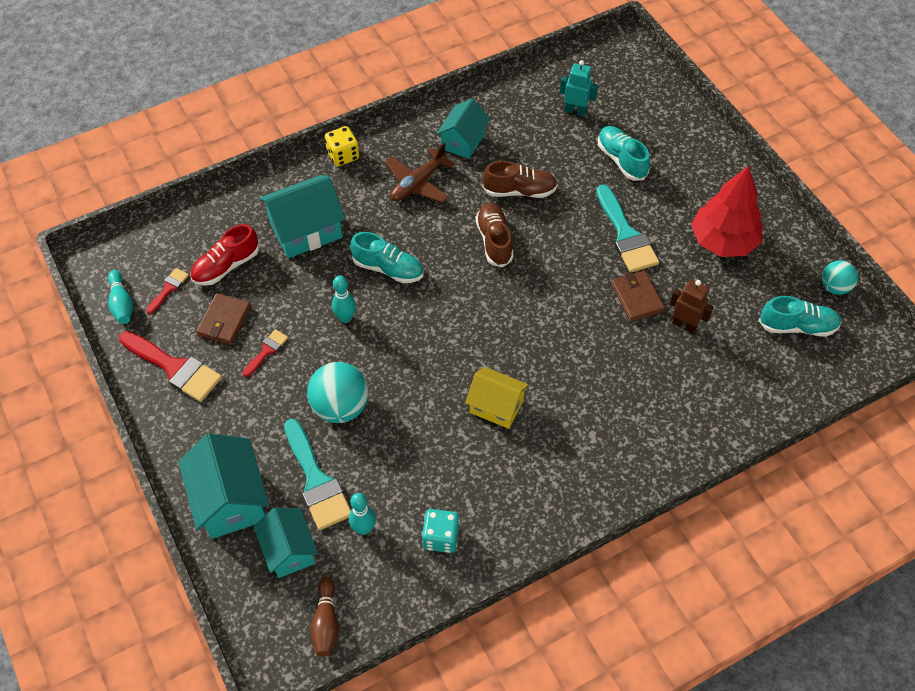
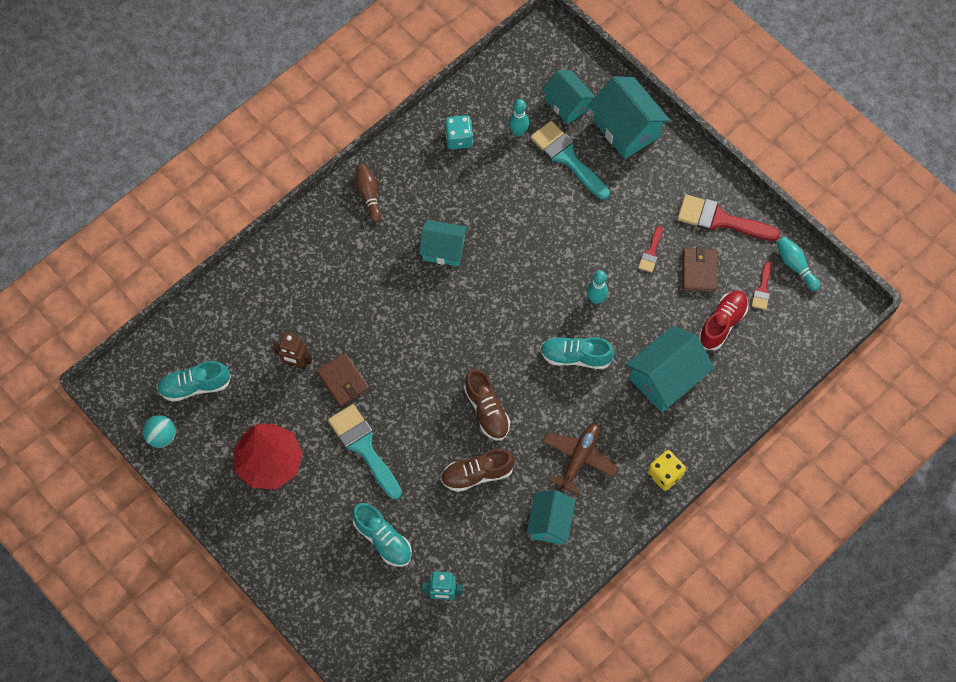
camera: 165 degrees right, 10 degrees up
turquoise ball [307,362,369,423] -> none
brown bowling pin [310,577,339,657] -> brown bowling pin moved to [355,164,382,222]
yellow house [465,367,529,429] -> turquoise house [419,220,467,266]

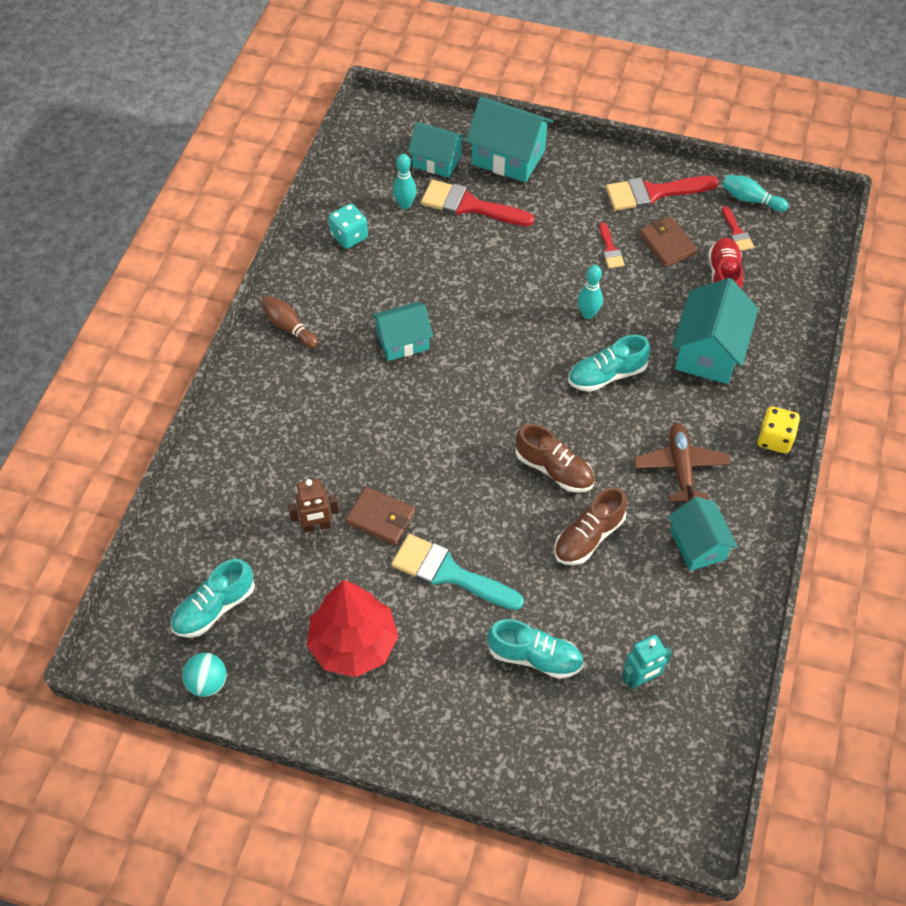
camera: 30 degrees left, 10 degrees down
turquoise brush [530,121,610,200] -> red brush [421,180,534,226]

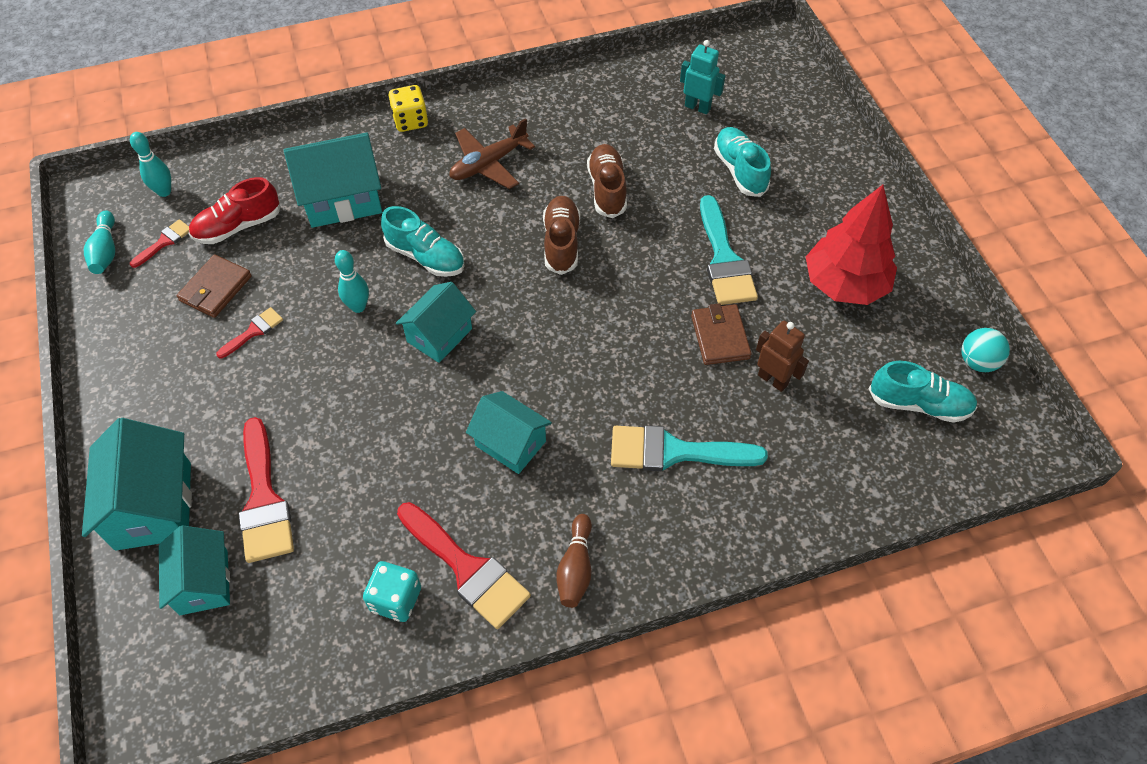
camera: 125 degrees left, 0 degrees up
turquoise bowling pin [393,154,417,209] -> turquoise bowling pin moved to [130,132,171,197]
brown shoe [554,487,627,565] -> brown shoe turned 105 degrees counterclockwise [587,144,627,218]
red brush [606,176,719,211] -> red brush moved to [397,502,531,629]
turquoise house [668,496,738,571] -> turquoise house moved to [396,282,476,363]
none -> turquoise brush [611,425,768,471]

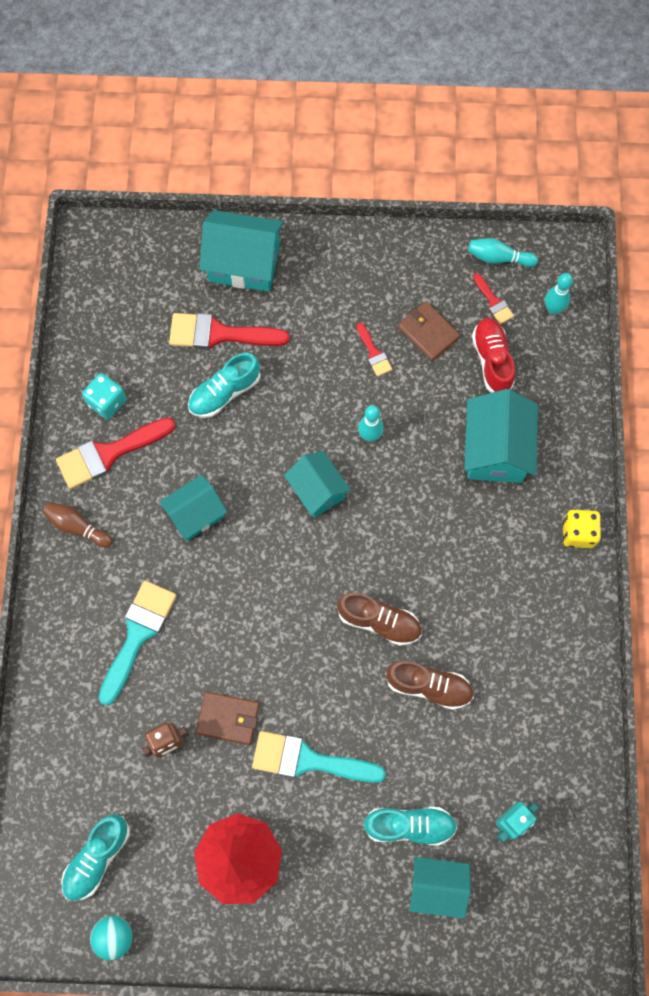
camera: 110 degrees right, 15 degrees up
turquoise house [159,525,230,615] -> turquoise house moved to [409,857,471,919]
turquoise shoe [381,206,464,277] -> turquoise shoe moved to [188,353,261,418]
brown plane [449,118,535,189] -> none

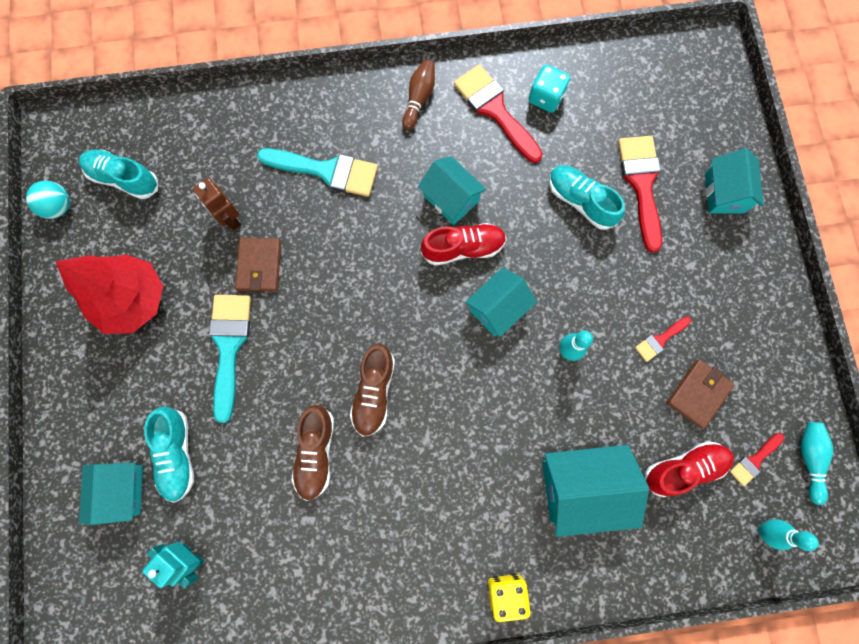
camera: 80 degrees right, 5 degrees up
turquoise house [199,210,283,292] -> turquoise house [705,148,764,214], size x0.67
none -> red shoe [421,223,507,266]

